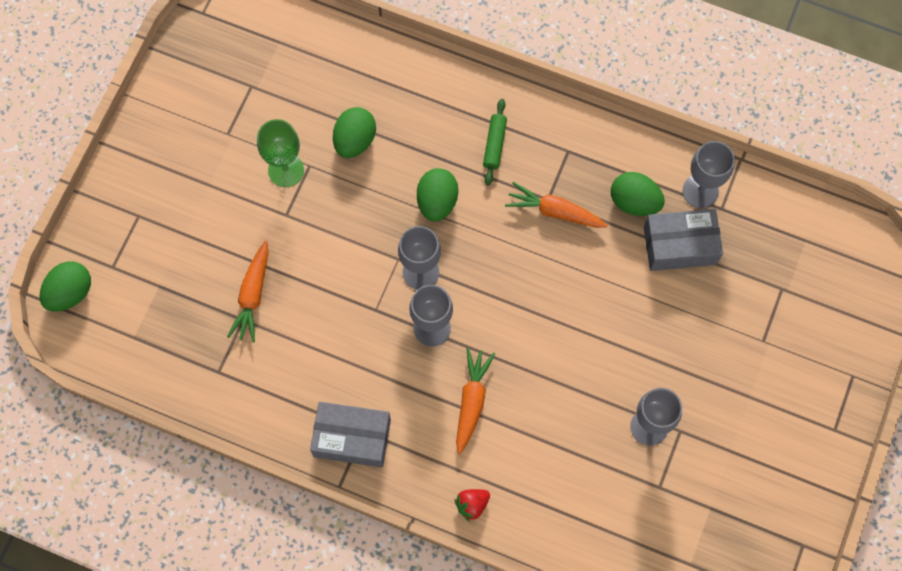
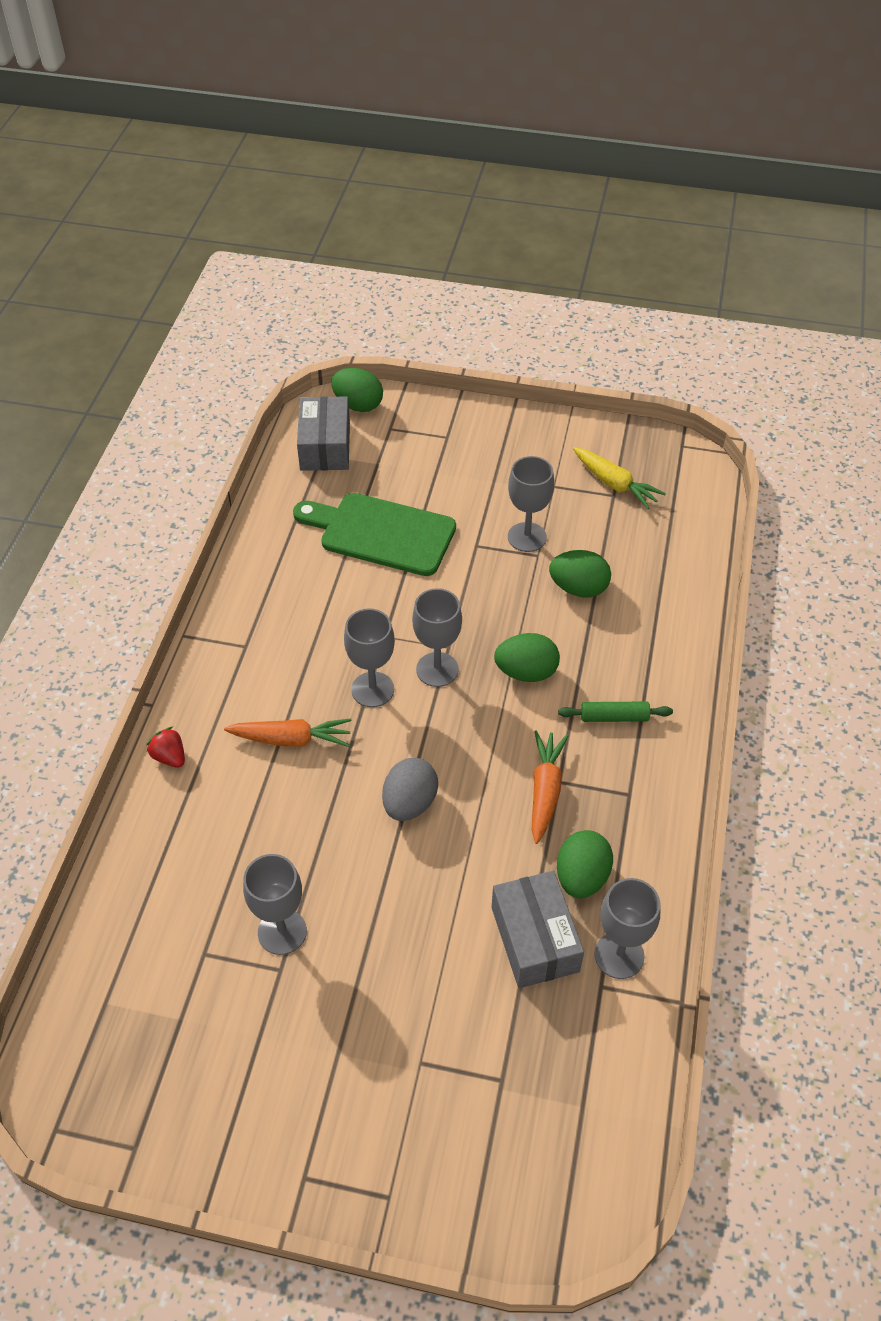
camera: 80 degrees right, 20 degrees down
orange carrot [227,241,269,343] -> green cutting board [293,493,456,576]
green goblet [257,119,304,187] -> grey goblet [508,456,554,552]
grey box [310,402,391,467] -> grey box moved to [297,396,350,471]
none -> grey egg [382,758,438,821]
none -> yellow carrot [573,447,666,509]

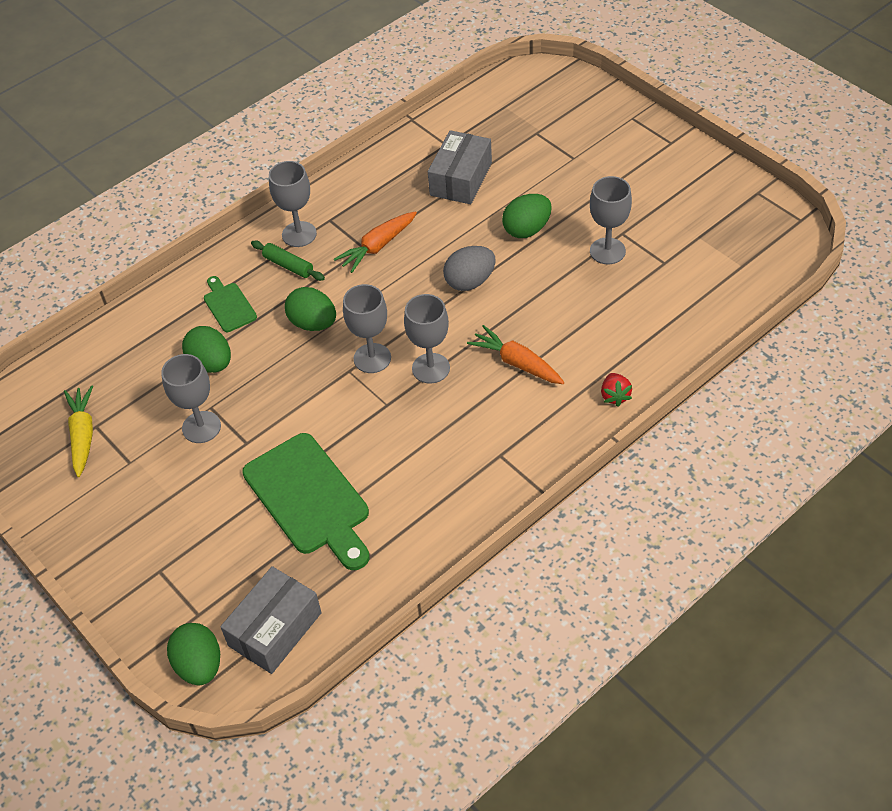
camera: 140 degrees left, 0 degrees up
green egg [557,830,613,898] -> green egg moved to [502,194,552,238]
grey goblet [595,878,661,979] -> grey goblet moved to [269,161,317,247]
none -> green cutting board [204,276,257,332]

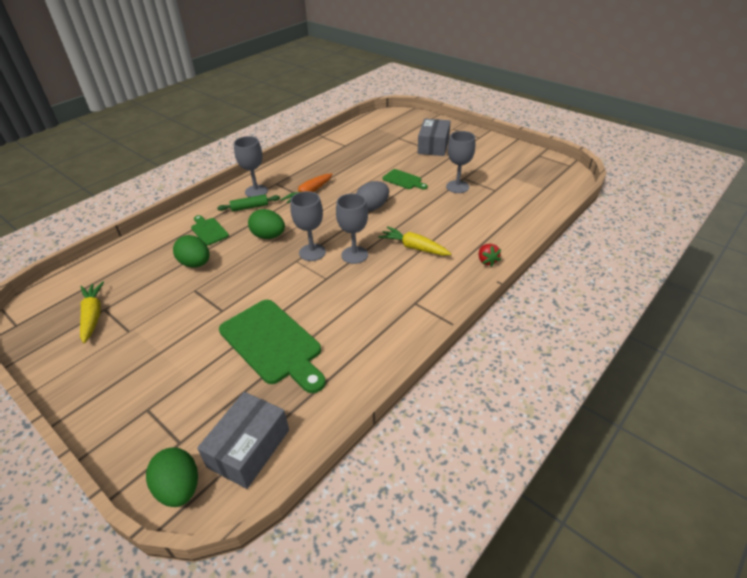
camera: 10 degrees left, 10 degrees down
grey goblet [161,354,221,443] -> none
green rolling pin [251,241,325,281] -> green rolling pin turned 45 degrees counterclockwise [217,195,280,211]
grey box [428,130,492,204] -> grey box moved to [418,119,451,156]
orange carrot [467,325,565,384] -> yellow carrot [378,226,451,255]
green egg [502,194,552,238] -> green cutting board [383,169,428,189]

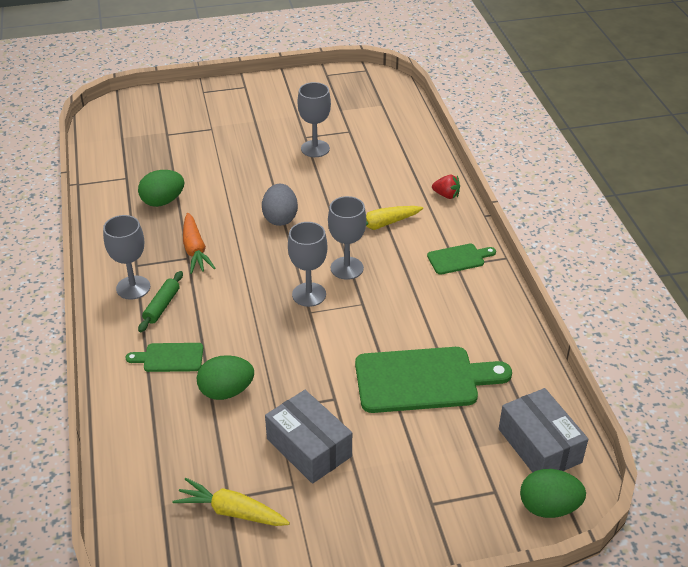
camera: 55 degrees left, 0 degrees up
green egg [248,209,285,239] -> green egg moved to [138,170,185,207]
green cutting board [383,169,428,189] -> green cutting board moved to [427,244,496,275]
grey box [418,119,451,156] -> grey box moved to [265,390,352,484]

